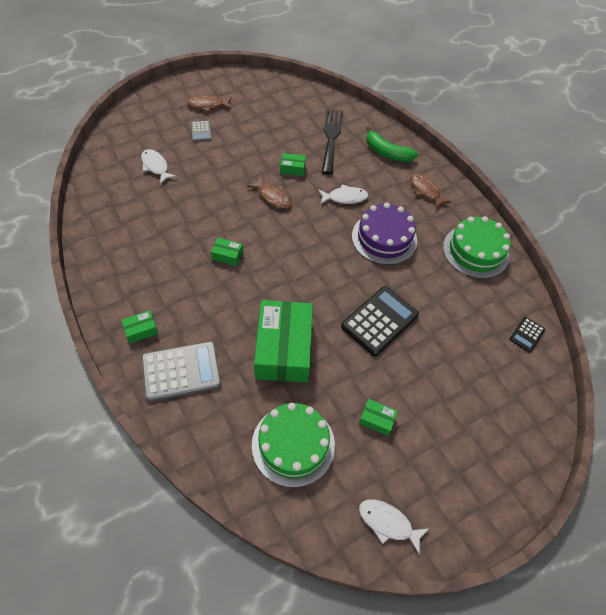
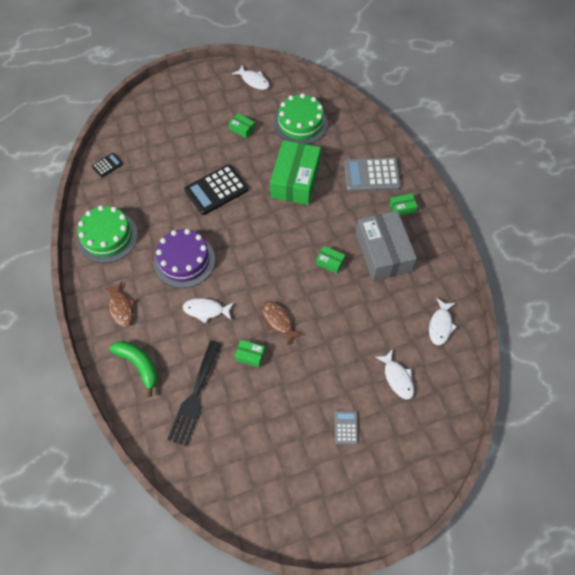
camera: 165 degrees left, 5 degrees up
brown fish [187,95,232,112] -> none
none -> grey box [355,211,417,281]
none -> white fish [429,298,457,345]

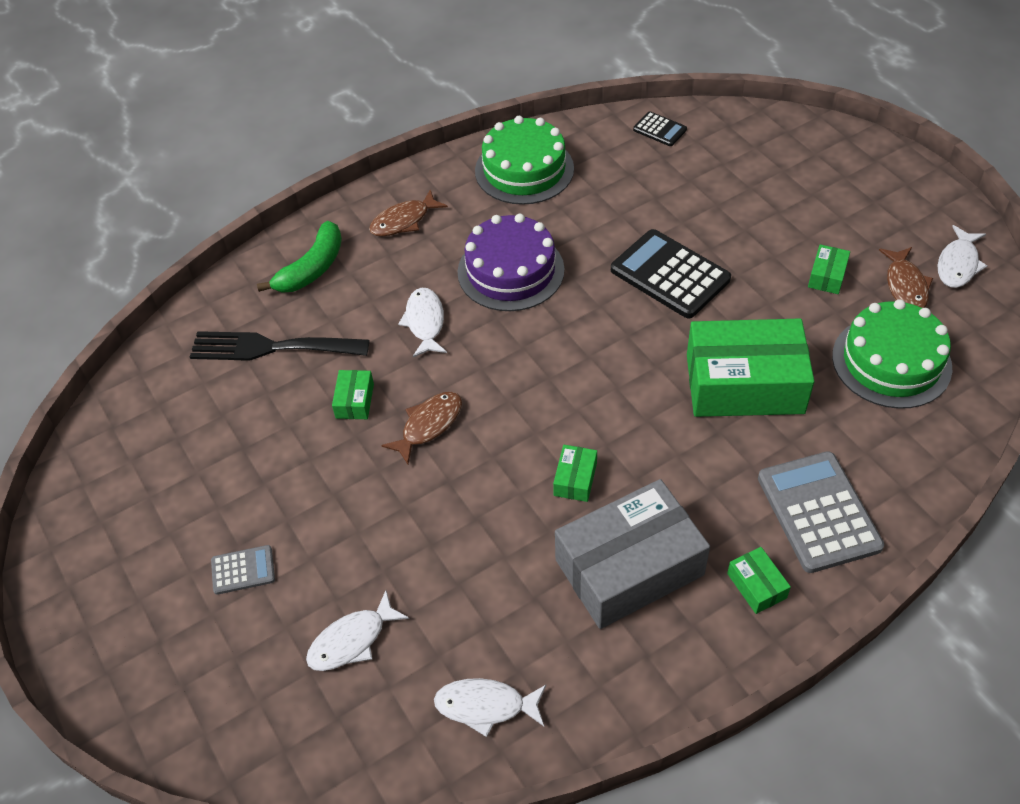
camera: 80 degrees right, 10 degrees down
none -> brown fish [879,247,933,308]

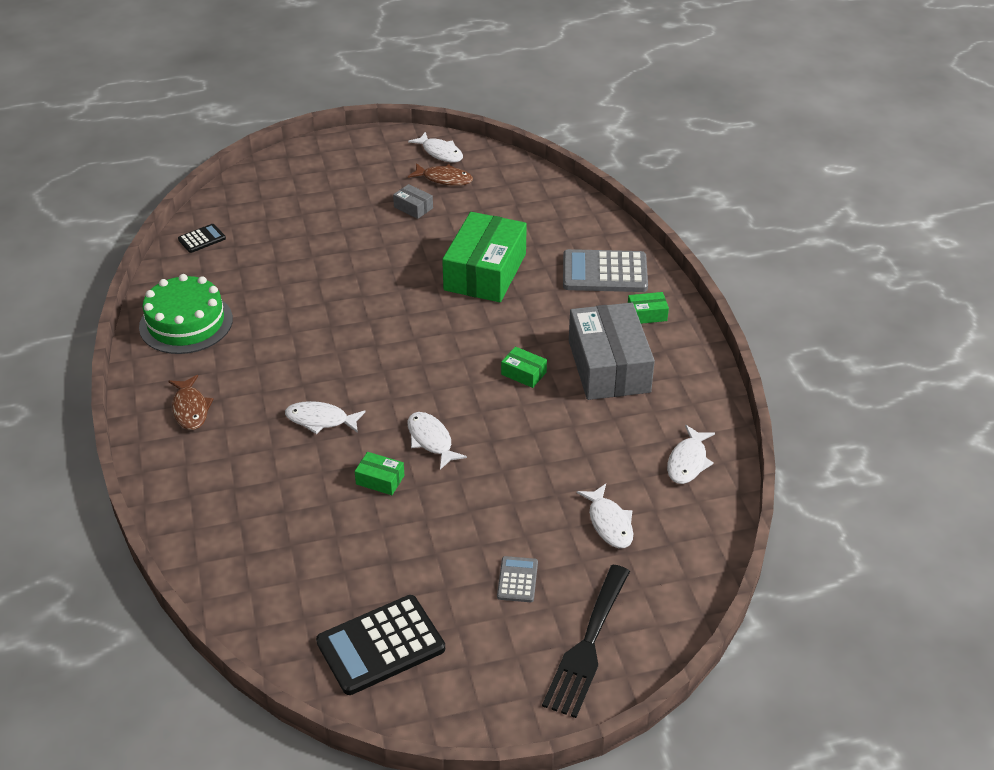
camera: 75 degrees left, 10 degrees down
black fork [190,331,369,361] -> black fork moved to [542,565,630,718]
green banana [257,221,342,293] -> none
brown fish [381,392,462,464] -> white fish [408,412,467,470]
purple cake [458,214,565,311] -> none
black calculator [611,229,731,318] -> black calculator moved to [316,595,445,695]
green box [808,244,850,294] -> grey box [393,184,433,219]
green cake [832,299,952,409] -> none

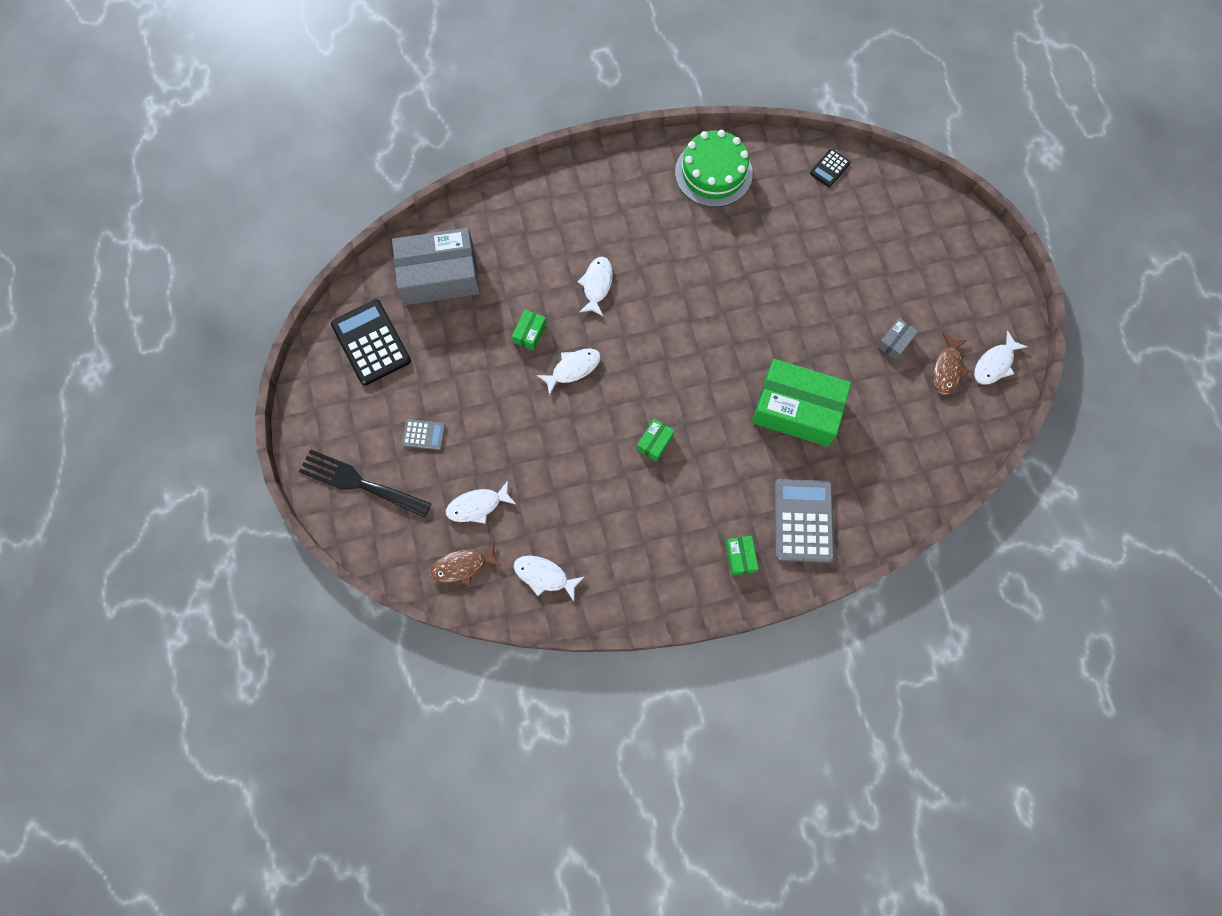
camera: 90 degrees right, 30 degrees up
brown fish [169,375,213,430] -> brown fish moved to [430,541,502,585]
black calculator [178,224,226,253] -> black calculator turned 75 degrees clockwise [810,149,851,187]
grey box [569,302,655,400] -> grey box moved to [392,228,480,305]

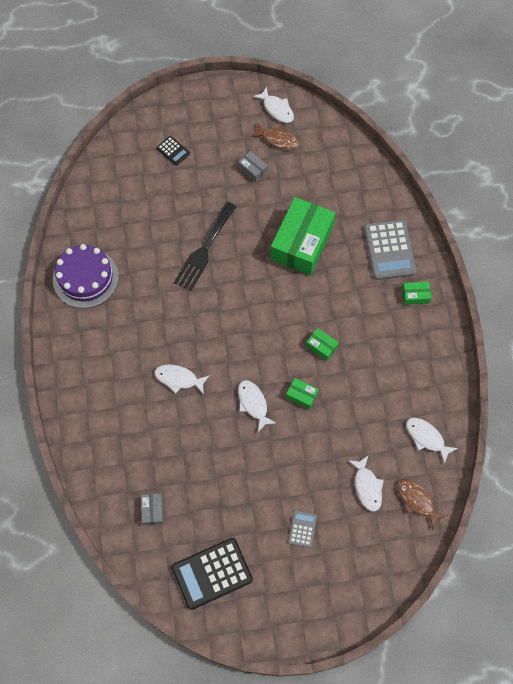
camera: 85 degrees left, 5 degrees down
black fork [299,449,432,518] -> black fork moved to [174,202,236,291]
grey box [392,228,480,305] -> grey box [141,493,164,525], size x0.41
brown fish [430,541,502,585] -> brown fish turned 150 degrees clockwise [397,479,447,529]
green box [512,310,547,350] -> green box moved to [286,378,319,409]
white fish [514,556,584,601] -> white fish turned 105 degrees clockwise [406,417,458,464]
green cake [675,130,753,207] -> purple cake [53,244,119,308]
grey calculator [774,479,834,563] -> grey calculator turned 105 degrees counterclockwise [364,220,416,280]
black calculator [810,149,851,187] -> black calculator moved to [156,136,190,166]

